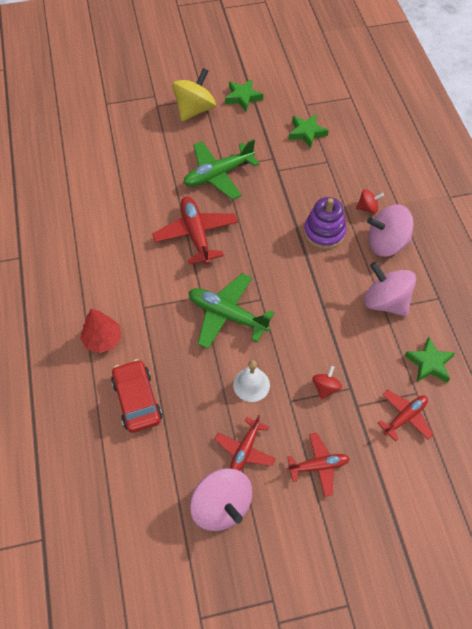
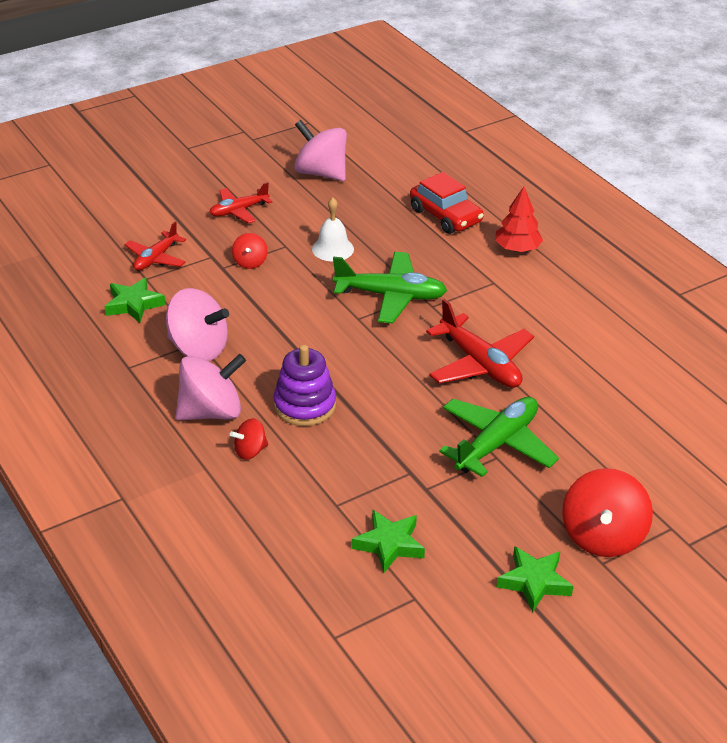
camera: 160 degrees right, 20 degrees down
yellow spinning top [172,68,216,122] -> red spinning top [562,468,653,557]
red plane [214,414,276,471] -> none

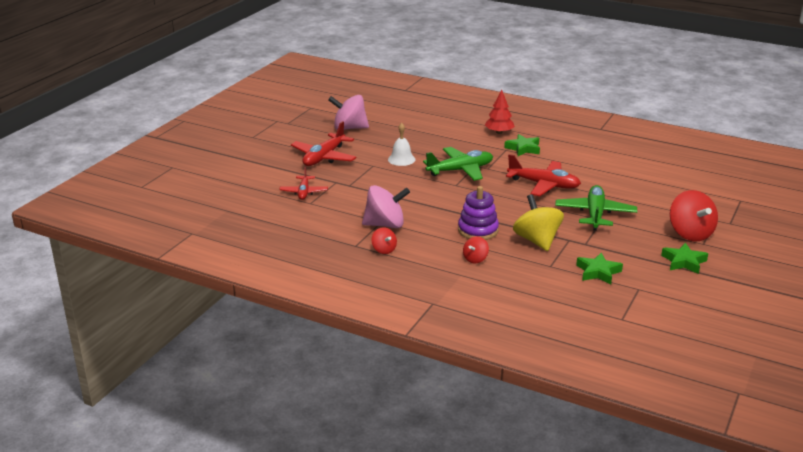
camera: 30 degrees left, 10 degrees down
green star [104,277,166,323] -> green star moved to [504,134,540,156]
pink spinning top [176,354,246,420] -> none
red plane [209,182,272,224] -> red plane [291,121,357,166], size x1.61
red spinning top [232,233,268,269] -> red spinning top moved to [372,227,397,254]
red car [410,172,484,234] -> none
none -> yellow spinning top [513,194,564,251]

